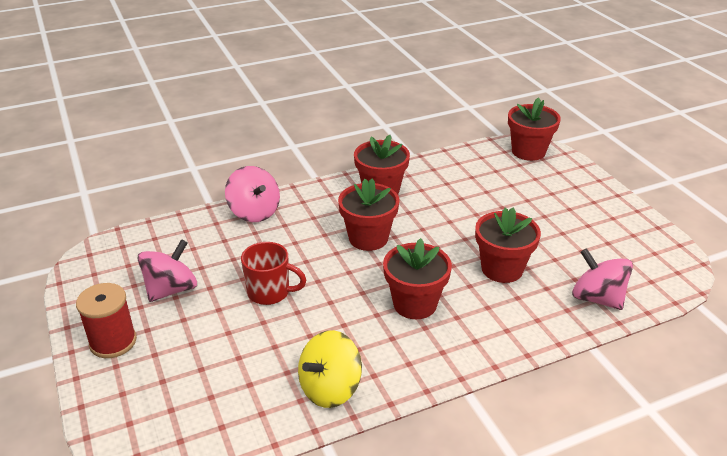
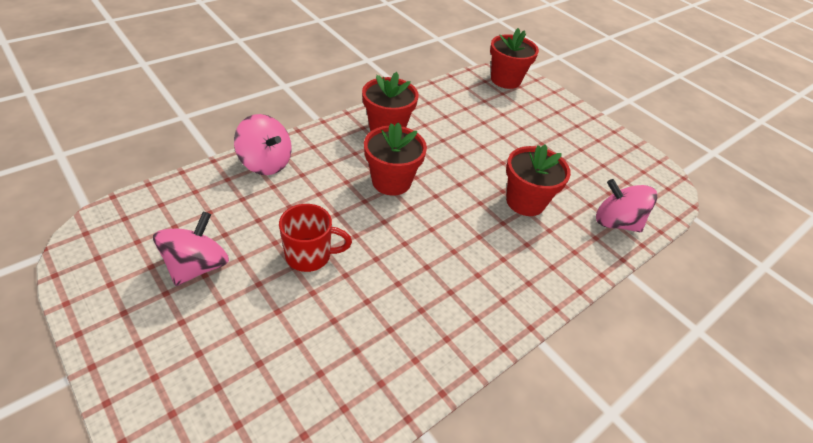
camera: 20 degrees left, 10 degrees up
red spool [76,283,137,358] -> none
yellow spinning top [298,330,362,408] -> none
red flower pot [383,238,452,319] -> none

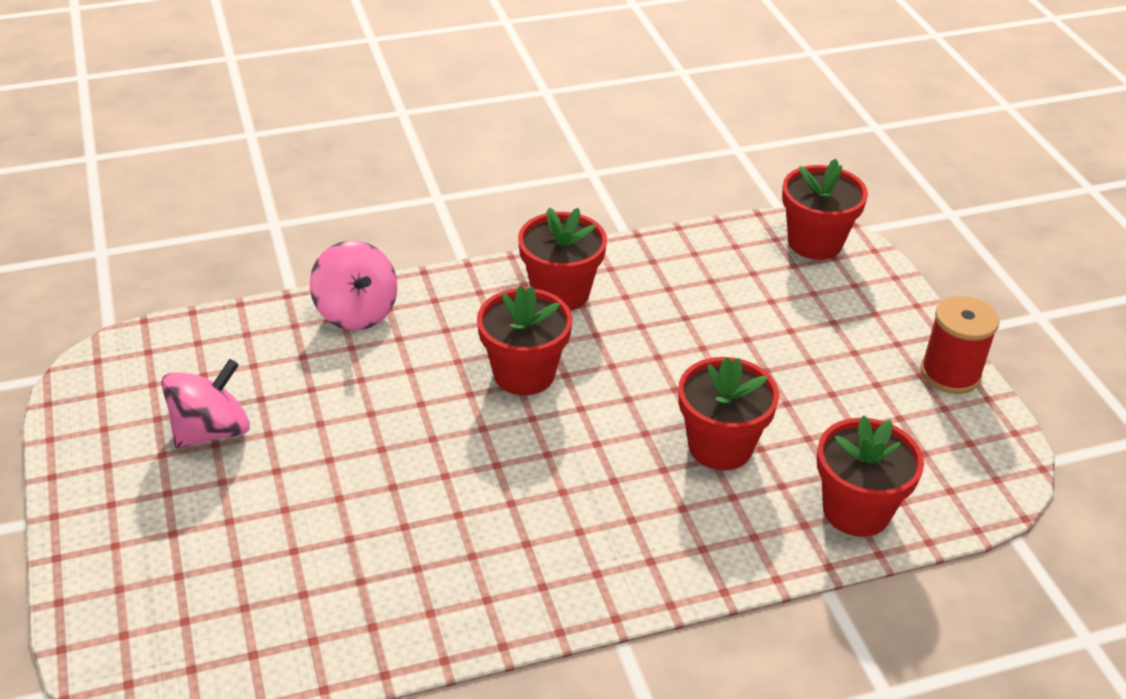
camera: 25 degrees right, 5 degrees down
red mug [279,204,352,272] -> none
pink spinning top [596,179,657,232] -> red flower pot [817,415,924,537]
none -> red spool [920,296,999,394]

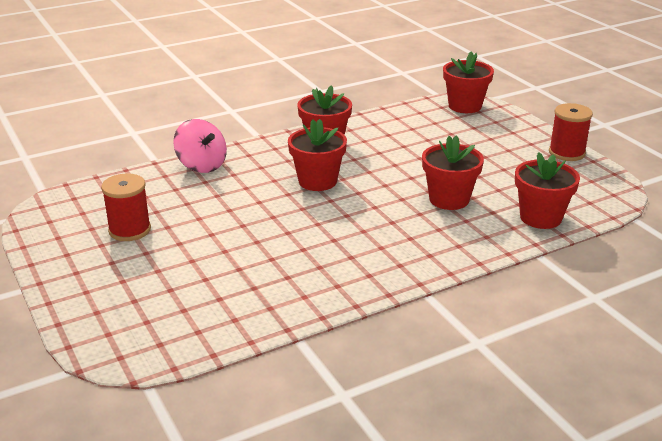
camera: 10 degrees left, 10 degrees down
pink spinning top [161,359,250,449] -> red spool [101,173,151,241]

